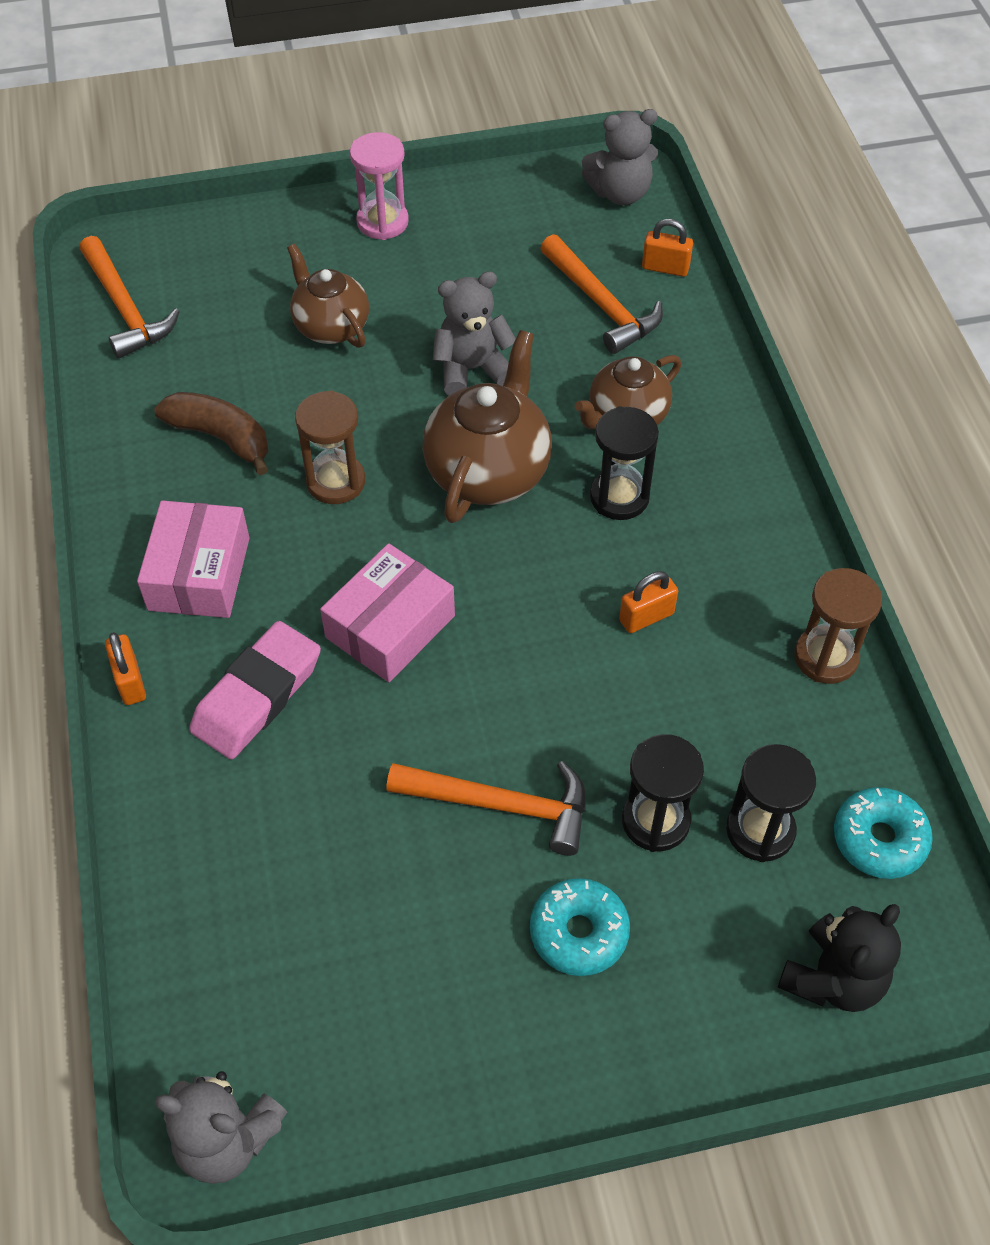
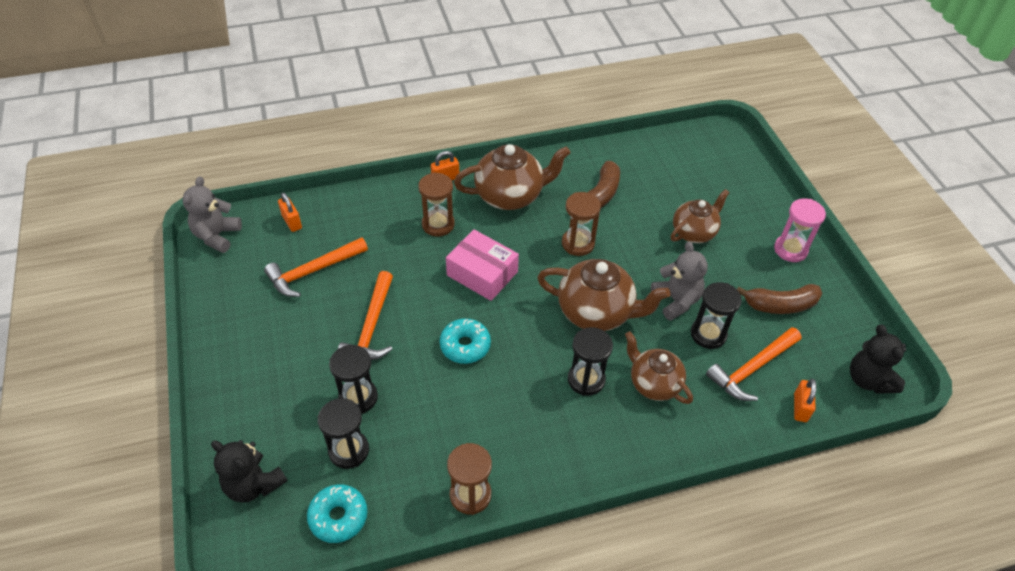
camera: 85 degrees right, 5 degrees down
orange hammer [79,236,180,359] -> orange hammer moved to [264,237,368,297]
pink box [137,500,249,618] -> brown teapot [454,144,571,210]
pink eraser [189,621,321,760] -> brown hourglass [418,172,455,236]
turquoise donut [530,878,630,976] -> turquoise donut moved to [440,319,491,364]
grey teddy bear [582,109,658,205] -> black teddy bear [850,324,906,394]
orange padlock [619,571,678,633] -> orange padlock moved to [278,193,302,232]
none -> black hourglass [691,282,742,349]
none -> brown banana [737,284,822,314]

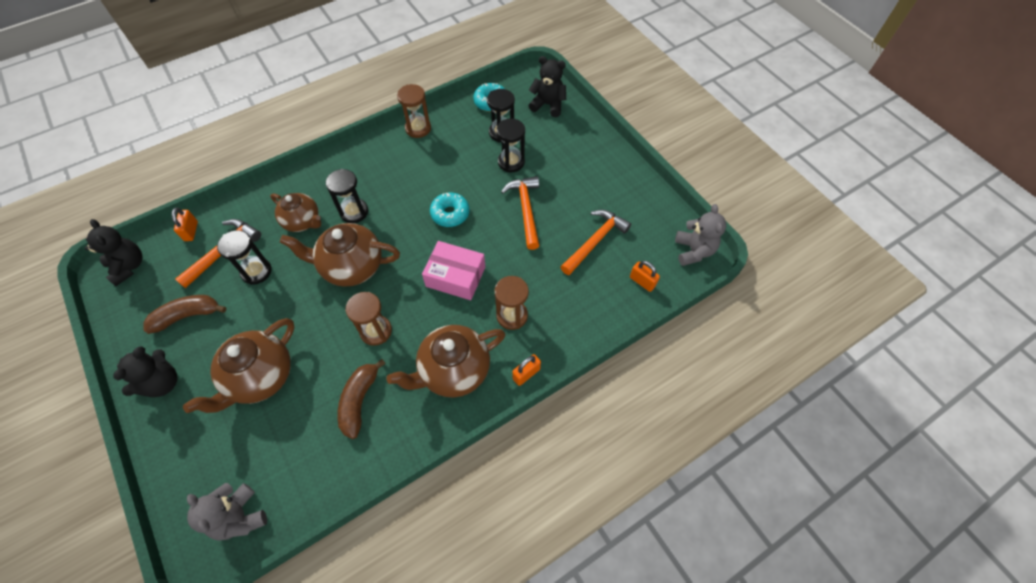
camera: 165 degrees right, 10 degrees up
grey teddy bear [651,242,708,321] -> grey teddy bear moved to [187,483,267,541]
brown teapot [671,189,730,243] -> brown teapot [183,318,295,413], size x1.52
pink hourglass [774,198,826,262] -> black teddy bear [113,346,177,397]

